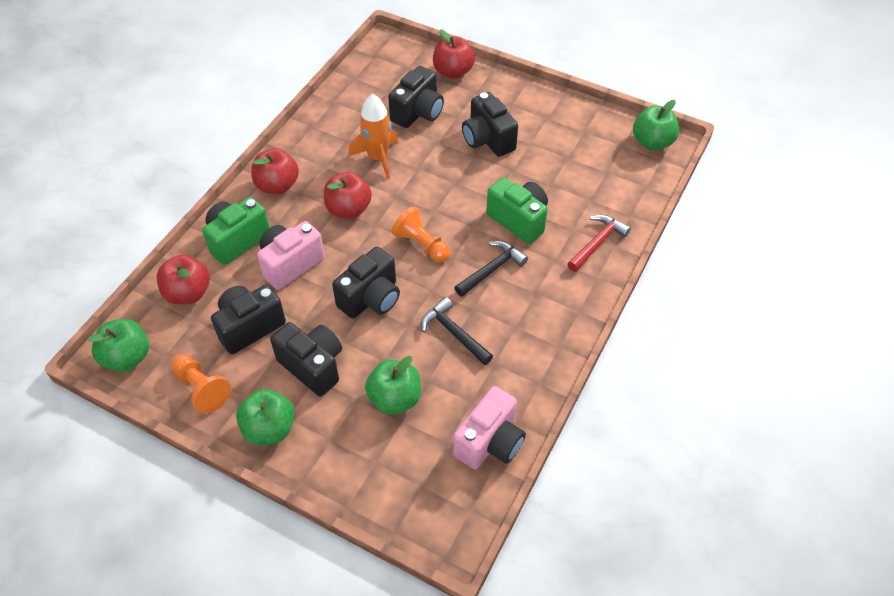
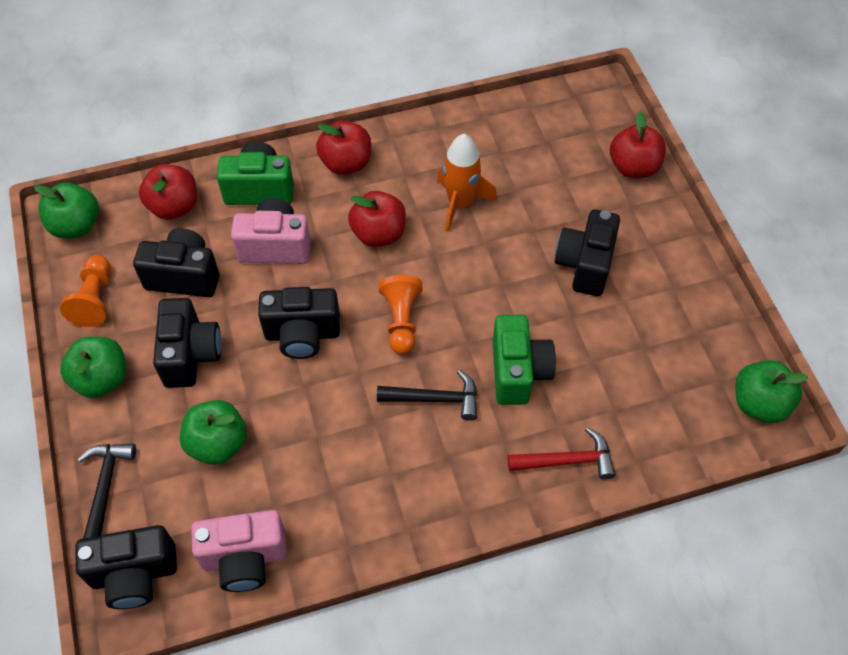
camera: 45 degrees right, 5 degrees up
black camera [388,66,444,128] -> black camera moved to [75,525,177,609]
black hammer [421,297,493,365] -> black hammer moved to [78,444,136,539]

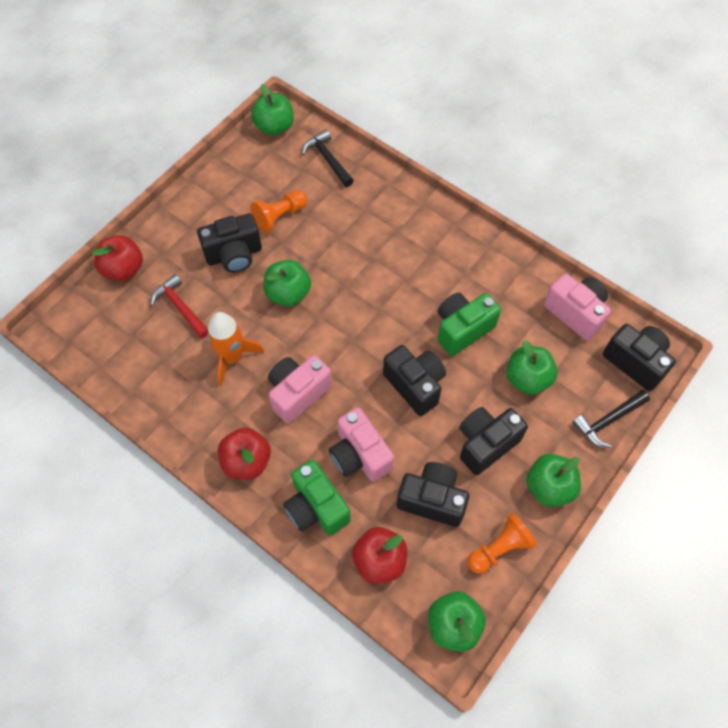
camera: 125 degrees left, 5 degrees up
black camera [133,228,220,297] -> black camera turned 135 degrees clockwise [397,462,469,527]
red apple [348,191,406,247] -> pink camera [268,355,332,424]
black hammer [377,370,477,420] -> black hammer moved to [302,129,354,187]
orange pawn [379,275,422,354] -> orange pawn moved to [251,190,307,233]
green camera [493,315,556,405] -> green camera moved to [437,292,501,356]
red hammer [507,427,616,479] -> red hammer moved to [150,274,208,339]
none -> green apple [263,260,311,306]

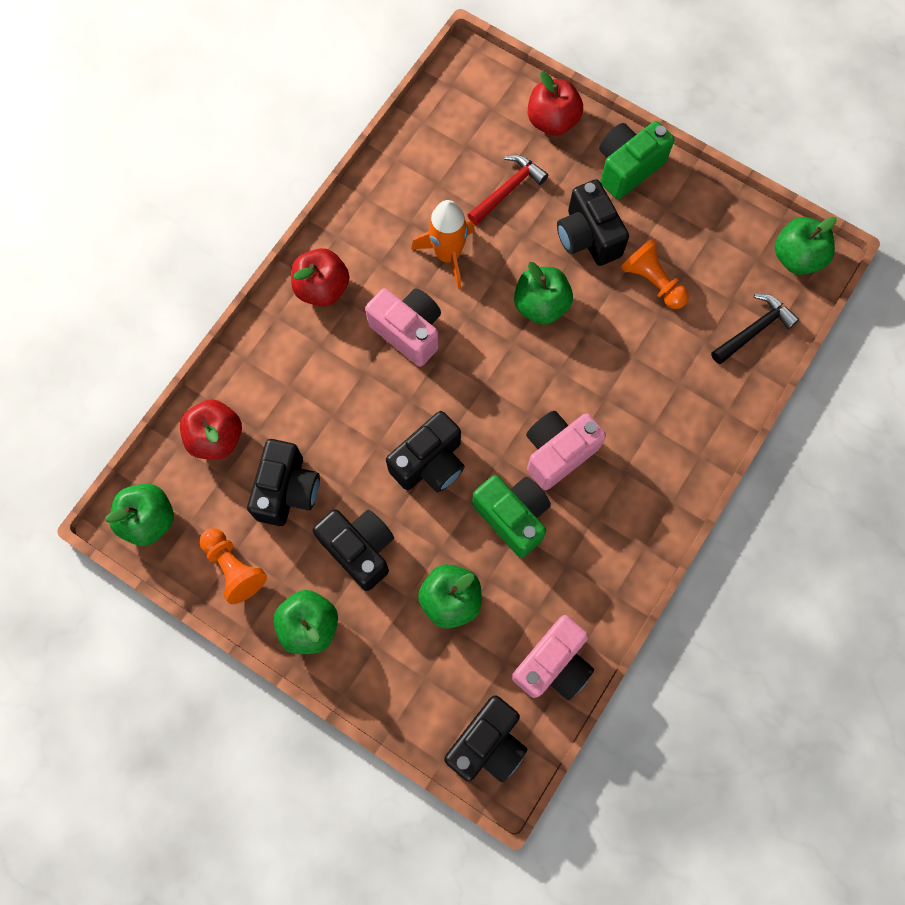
camera: 85 degrees right, 10 degrees up
green camera [283,460,351,535] -> green camera moved to [599,121,674,199]
pink camera [329,408,394,482] -> pink camera moved to [526,411,606,490]
black hammer [572,390,650,448] -> none

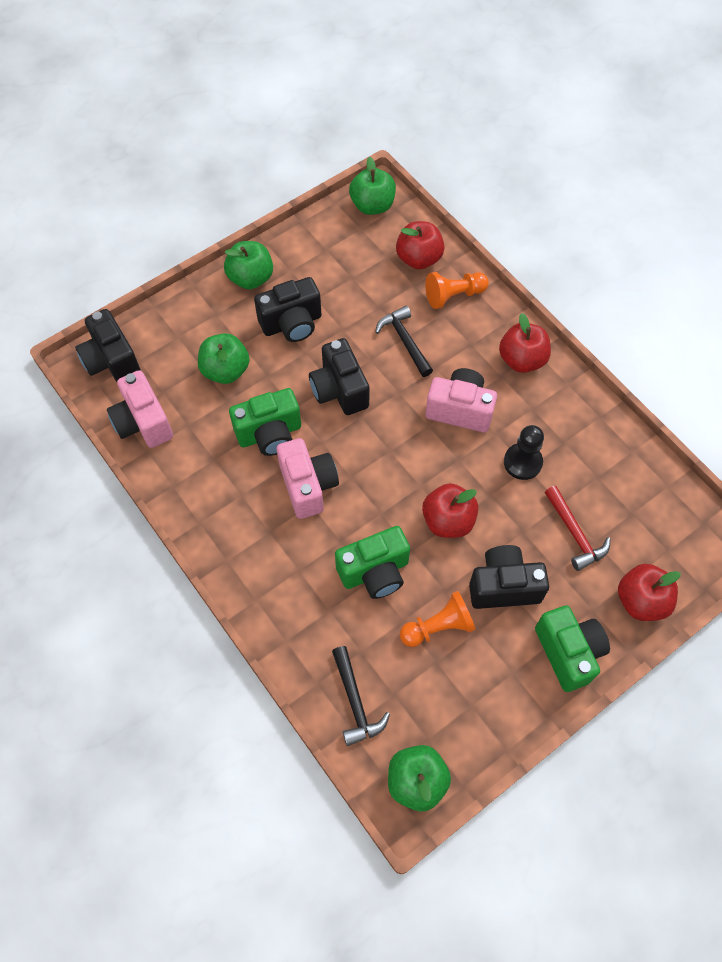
camera: 110 degrees right, 10 degrees down
orange pawn [199,528,267,604] -> orange pawn moved to [425,272,489,309]
black camera [247,439,320,526] -> none
pink camera [365,288,441,367] -> pink camera turned 135 degrees counterclockwise [425,368,497,432]
orange rocket [411,200,475,289] -> black pawn [504,425,544,480]
green apple [514,262,573,325] -> red apple [422,483,478,538]
none -> green camera [335,526,410,599]
none -> black hammer [375,306,433,377]

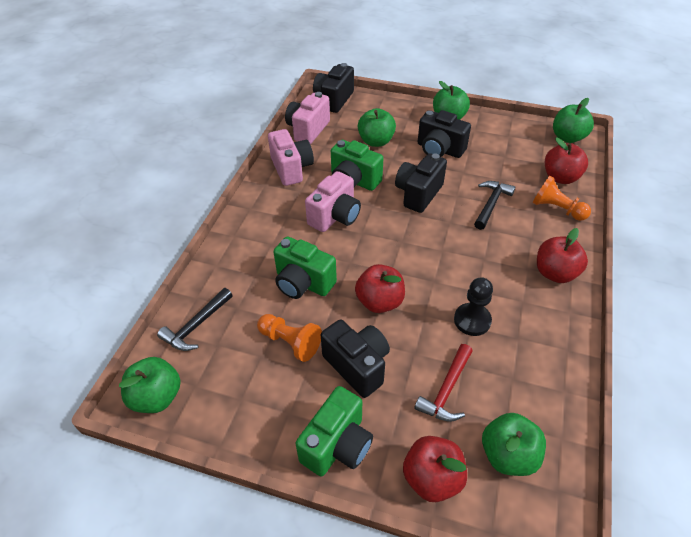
camera: 55 degrees right, 15 degrees down
pink camera [425,368,497,432] -> pink camera moved to [268,129,314,186]
none -> green apple [482,413,546,476]

